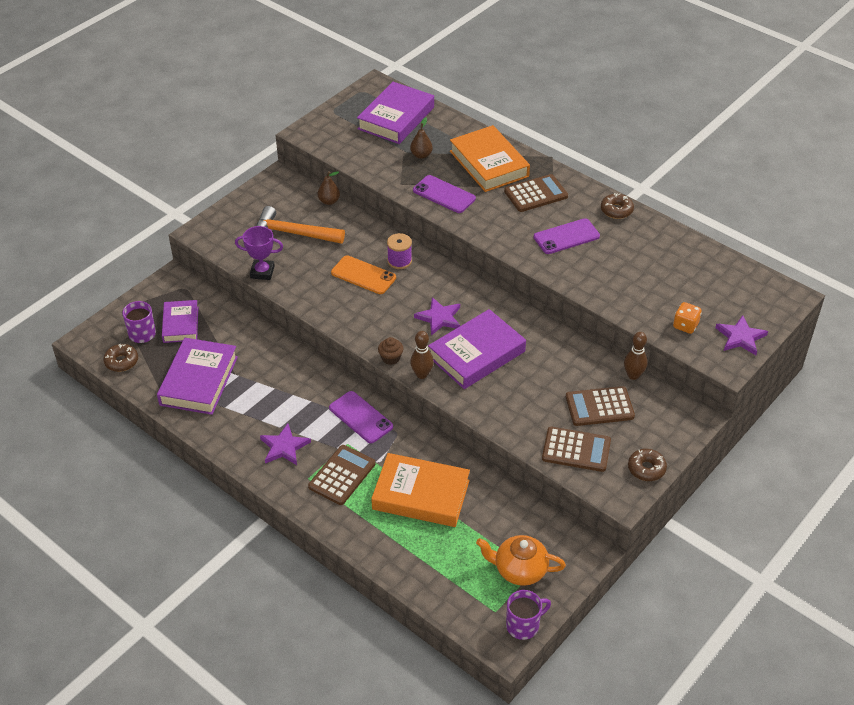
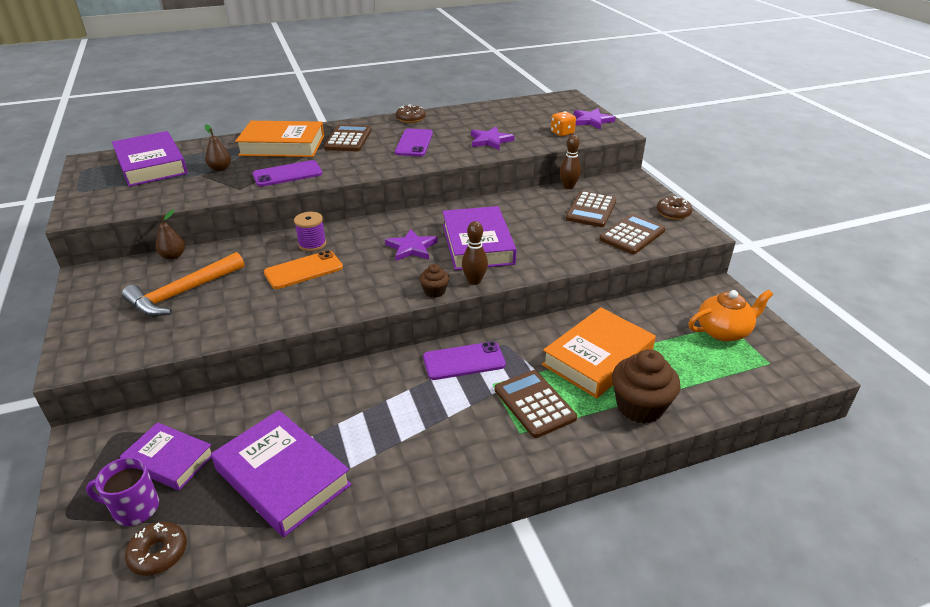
camera: 60 degrees left, 10 degrees down
purple trophy [235,226,283,280] -> none
purple star [260,423,311,465] -> purple star moved to [471,127,514,150]
orange teapot [476,535,566,586] -> orange teapot turned 150 degrees counterclockwise [689,290,773,342]
purple mug [506,590,551,640] -> none
none -> brown cupcake [612,349,680,424]

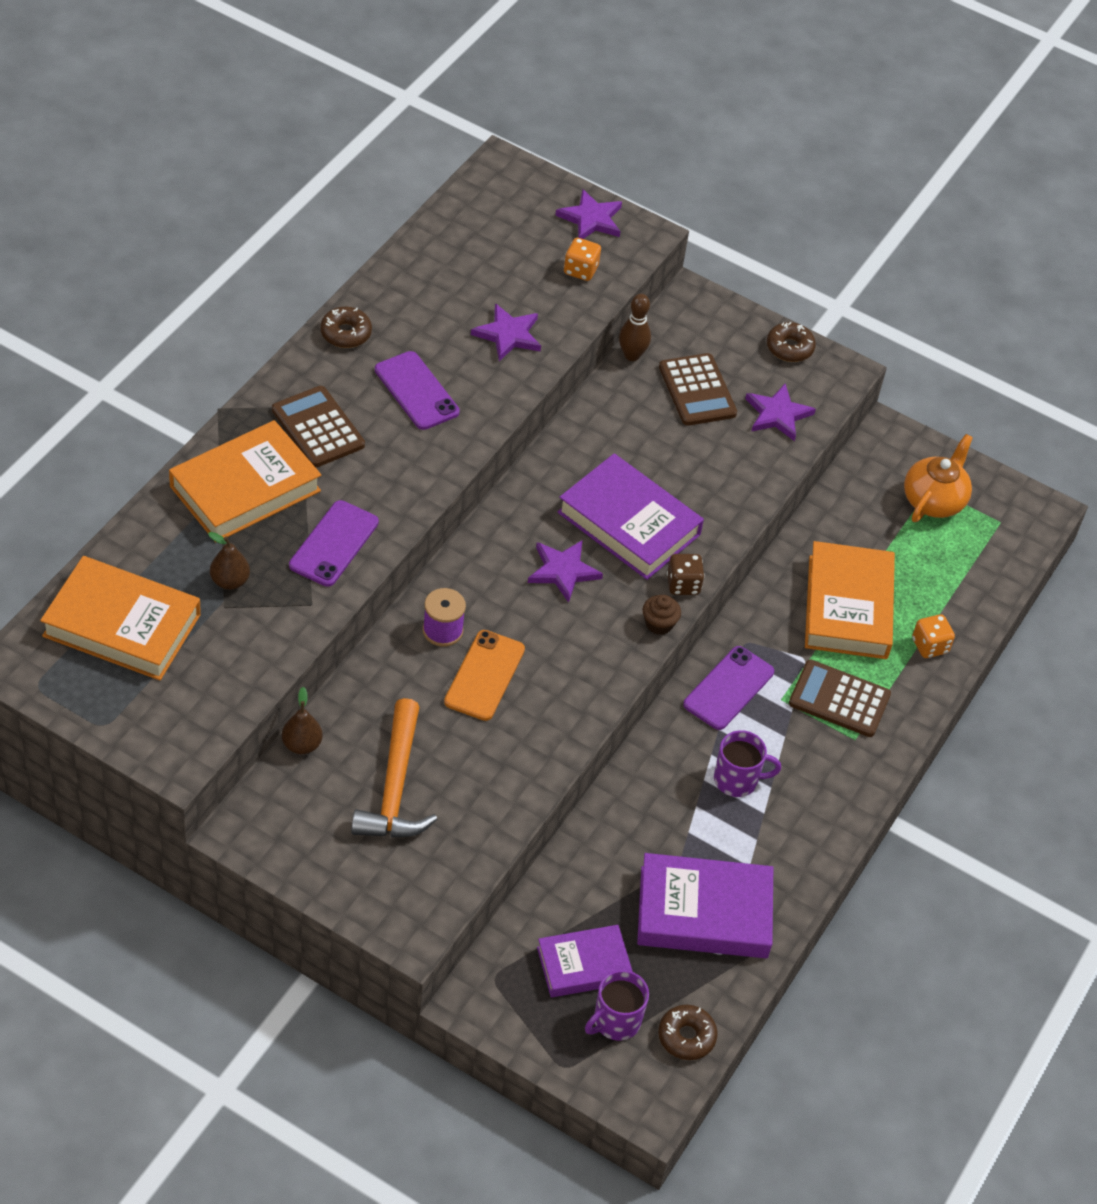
camera: 45 degrees left, 15 degrees up
purple book [112,131,188,187] -> orange book [40,556,201,681]
brown bowling pin [462,221,488,285] -> brown dice [667,554,705,595]
brown calculator [599,214,666,254] -> purple star [745,383,816,441]
brown cupcake [612,349,680,424] -> orange dice [912,614,955,658]
none -> purple mug [714,730,781,797]

